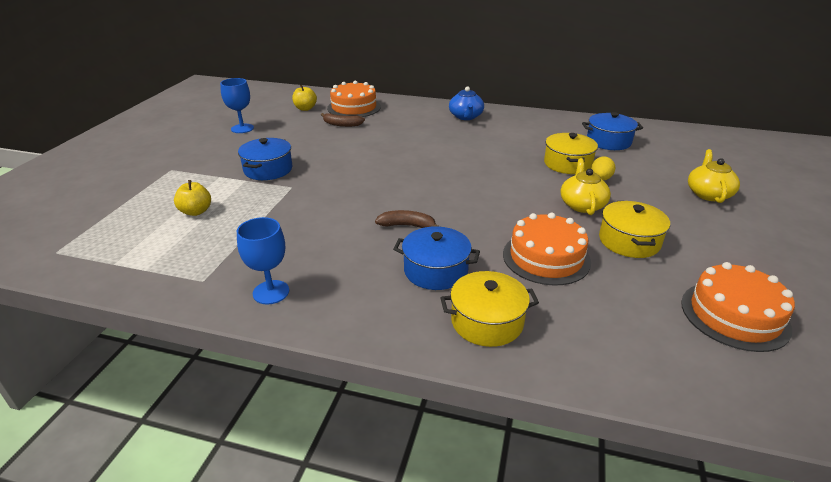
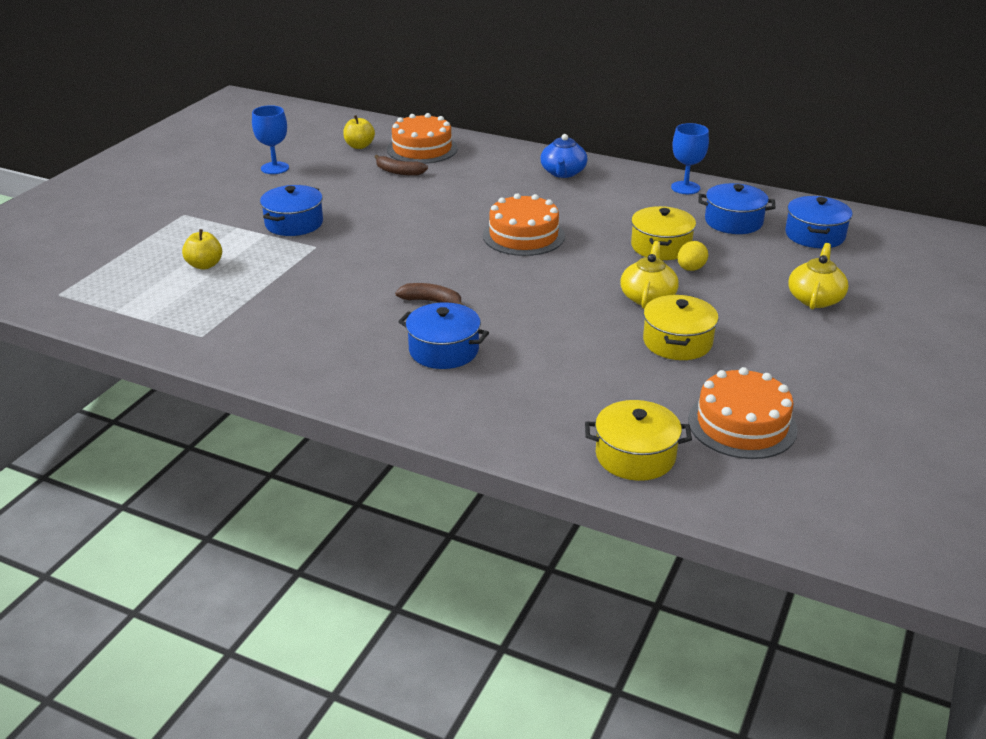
camera: 10 degrees right, 0 degrees up
blue goblet [237,217,289,304] -> blue goblet moved to [671,123,709,194]
yellow pot [440,271,539,347] -> yellow pot moved to [585,400,692,481]
orange cake [503,212,591,286] -> orange cake moved to [483,193,565,256]
none -> blue pot [785,196,853,248]

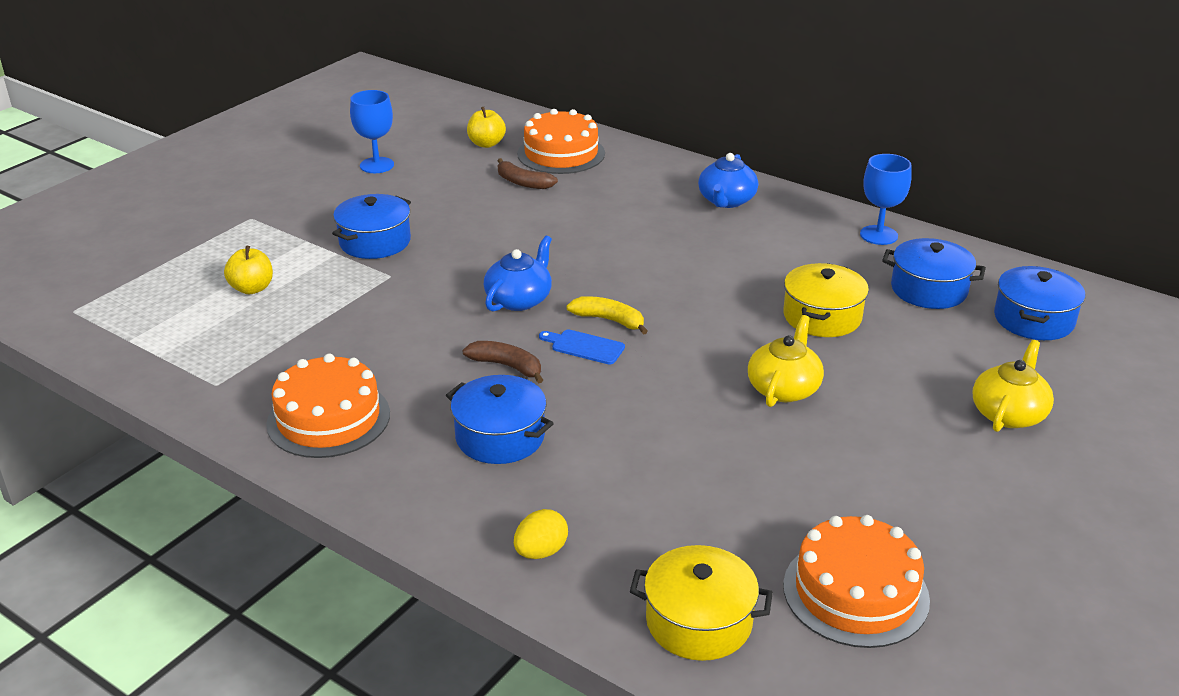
camera: 10 degrees right, 0 degrees up
orange cake [483,193,565,256] -> orange cake moved to [266,354,390,458]
yellow pot [643,294,718,360] -> none
yellow egg [677,241,708,271] -> yellow egg moved to [514,509,568,559]
none -> blue teapot [484,235,552,312]
none -> blue cutting board [539,329,625,365]
none -> yellow banana [566,296,648,335]

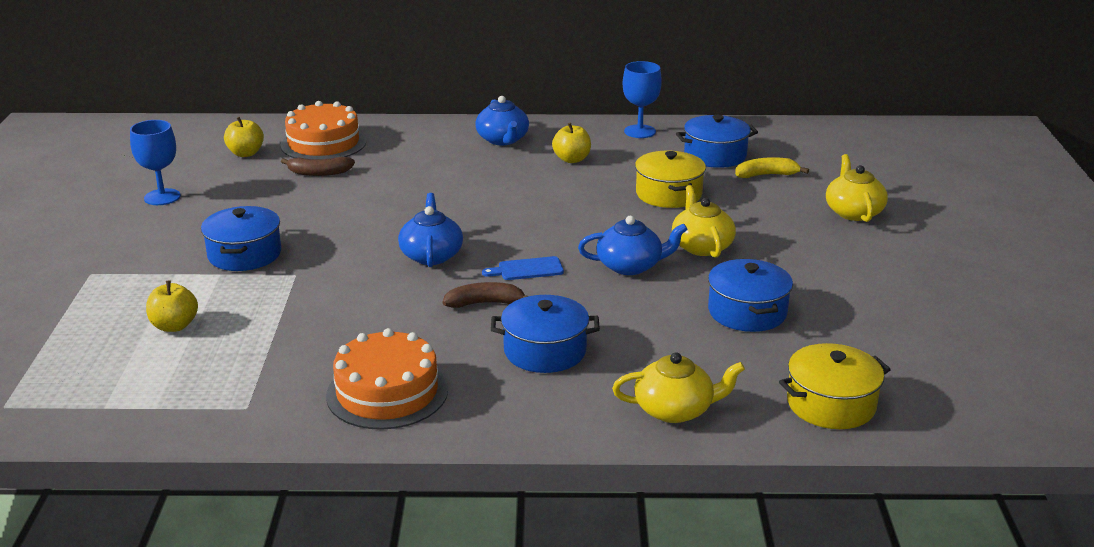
camera: 35 degrees left, 5 degrees down
yellow egg [514,509,568,559] -> yellow teapot [612,352,745,423]
yellow banana [566,296,648,335] -> yellow banana moved to [735,157,809,178]
orange cake [783,515,930,648] -> none
blue pot [994,266,1085,340] -> blue pot moved to [708,259,793,332]
none -> yellow apple [552,122,591,163]
none -> blue teapot [578,216,688,275]

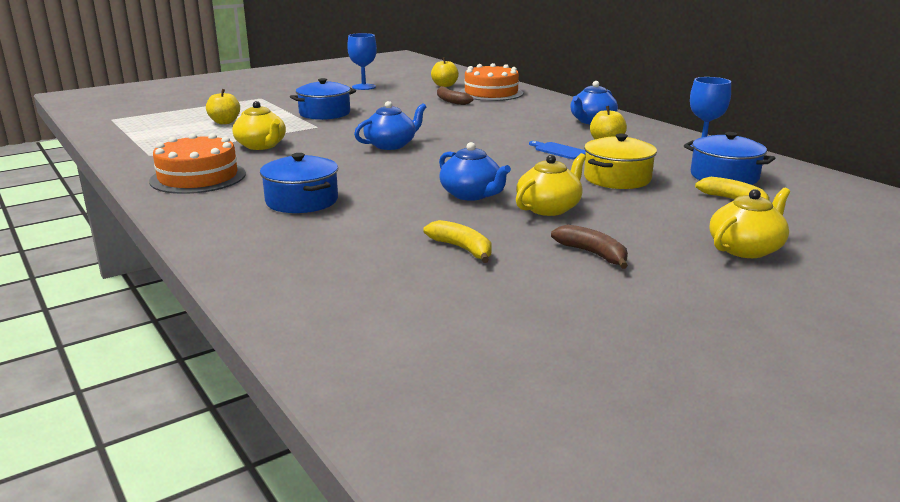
camera: 55 degrees right, 5 degrees down
brown banana [443,282,528,308] -> brown banana moved to [551,225,628,269]
blue cutting board [482,256,564,280] -> blue cutting board moved to [529,141,586,160]
yellow teapot [612,352,745,423] -> yellow teapot moved to [232,101,286,150]
blue pot [708,259,793,332] -> yellow banana [423,220,492,263]
yellow pot [779,343,891,429] -> none

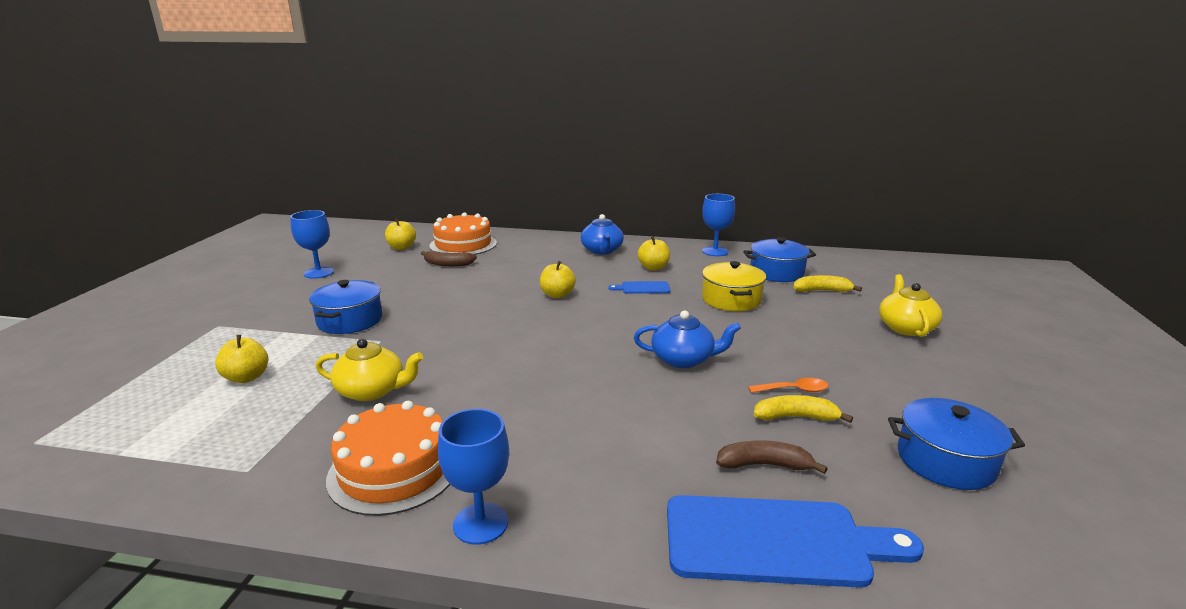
camera: 45 degrees left, 0 degrees up
blue pot [260,153,338,213] -> blue pot moved to [888,398,1025,490]
blue teapot [354,101,426,150] -> none
yellow teapot [516,153,586,216] -> none
brown banana [551,225,628,269] -> brown banana moved to [716,440,828,474]
none -> blue goblet [438,409,509,544]
none -> yellow apple [540,261,576,298]
none -> blue cutting board [667,495,924,588]
none -> orange spoon [748,378,829,393]

